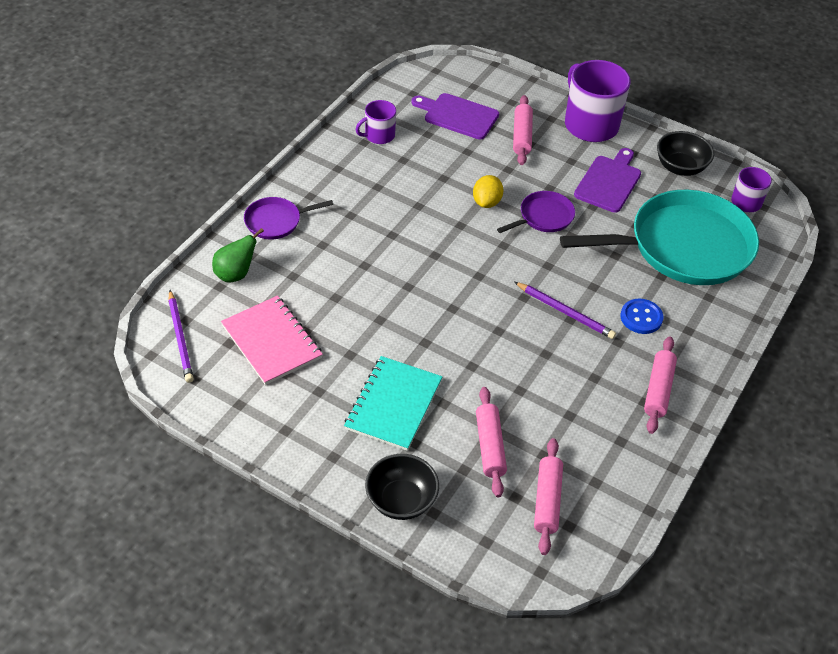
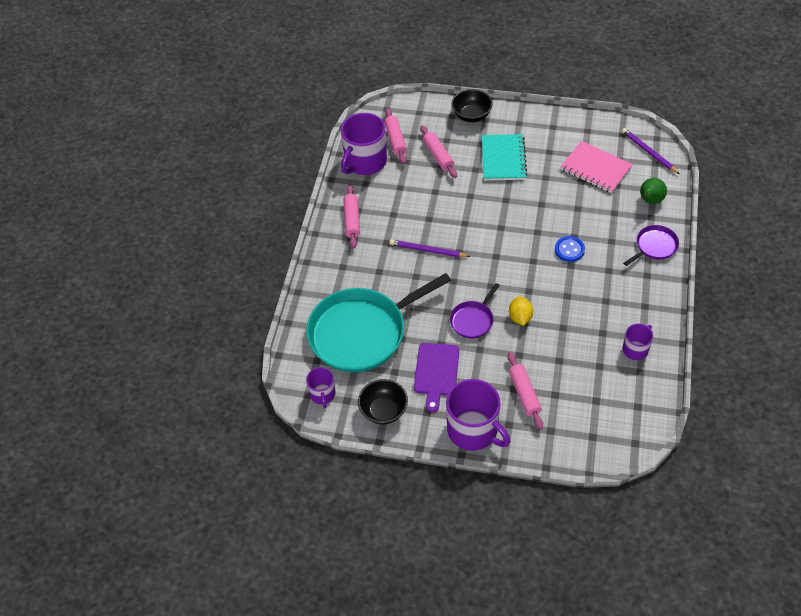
camera: 165 degrees right, 5 degrees up
purple cutting board [411,93,499,140] -> none
blue button [621,299,663,334] -> blue button moved to [555,236,585,262]
none -> purple mug [341,113,387,175]

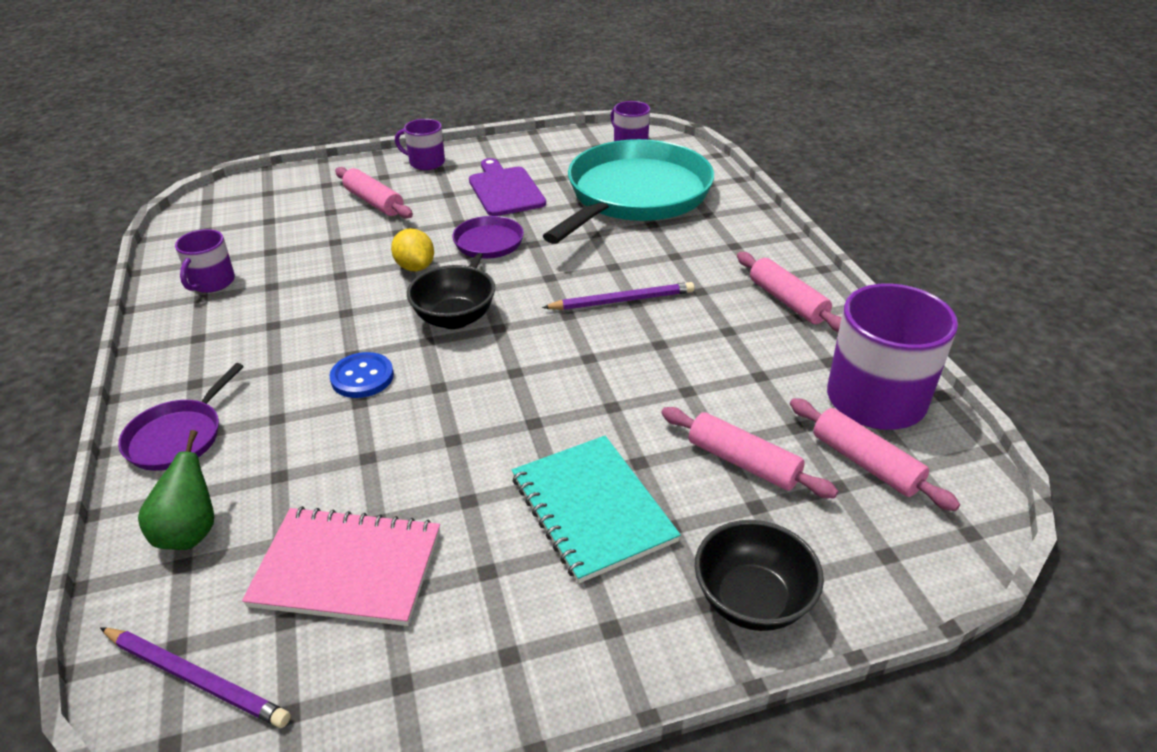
camera: 150 degrees right, 15 degrees down
black bowl [358,379,408,424] -> black bowl moved to [407,265,495,329]
purple mug [446,379,510,451] -> purple mug [395,119,445,170], size x0.53

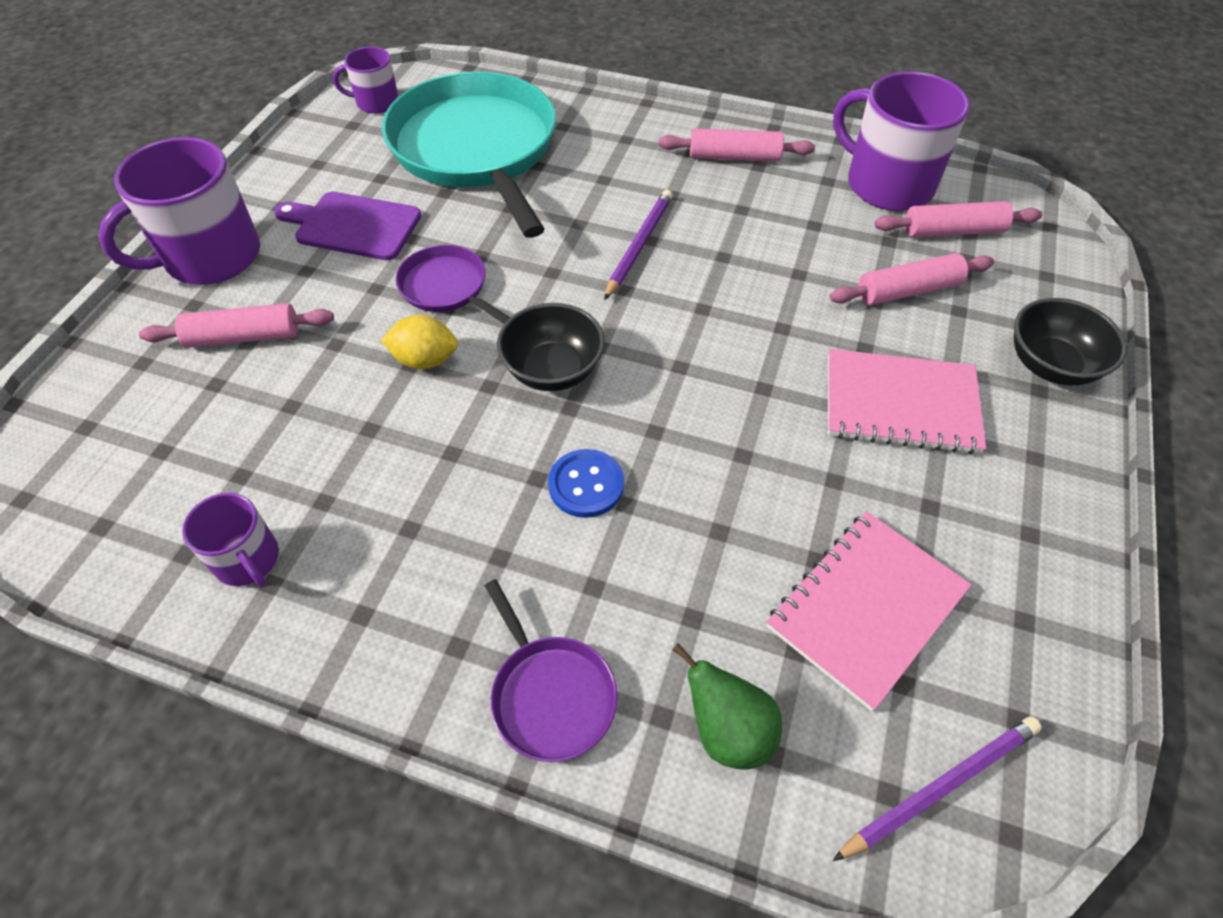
camera: 55 degrees left, 15 degrees up
purple mug [395,119,445,170] -> purple mug [98,137,260,285], size x1.88
turquoise notebook [512,436,681,583] -> pink notebook [828,349,986,455]

